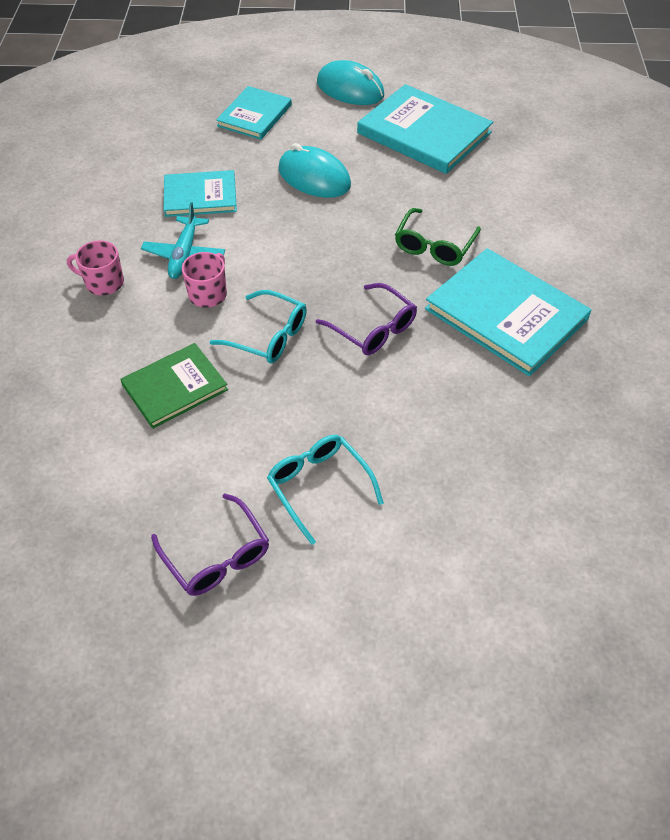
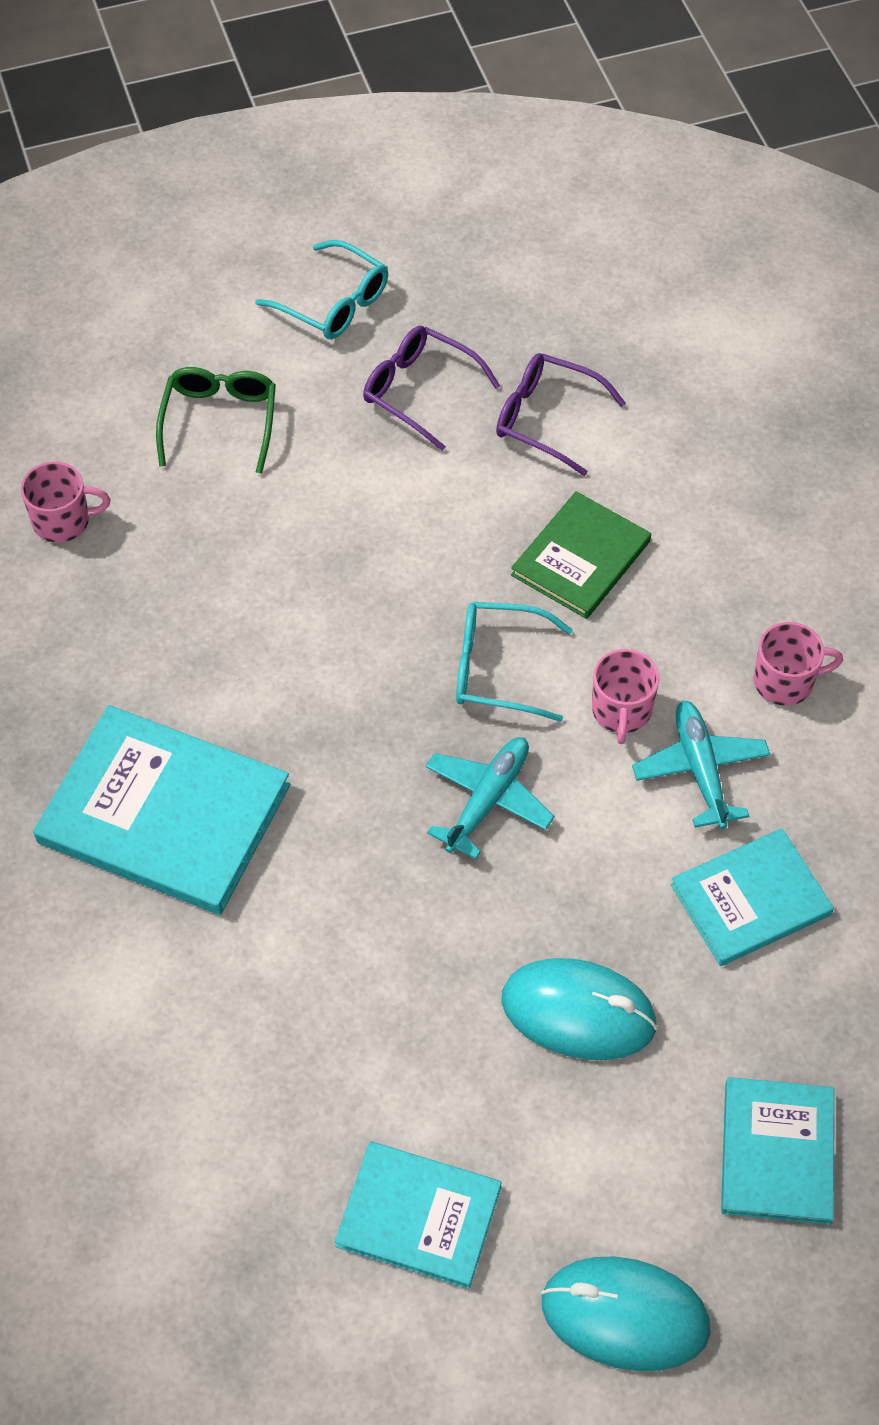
camera: 160 degrees right, 5 degrees up
turquoise glasses [267,435,384,545] -> turquoise glasses moved to [255,240,388,339]
purple glasses [316,283,417,355] -> purple glasses moved to [496,353,626,476]
turquoise book [357,84,493,174] -> turquoise book [335,1141,502,1289], size x0.62
green glasses [395,208,481,266] -> green glasses moved to [156,367,276,474]
none -> pink mug [21,462,110,543]
none -> turquoise plane [425,737,555,859]

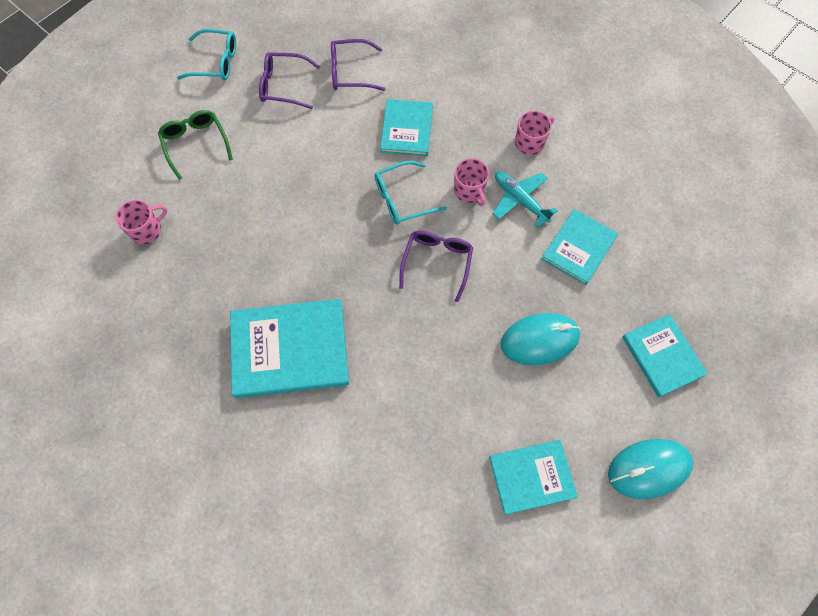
camera: 30 degrees left, 10 degrees up
turquoise plane [425,737,555,859] -> purple glasses [399,231,473,302]
green book [511,491,651,619] -> turquoise book [380,99,433,156]

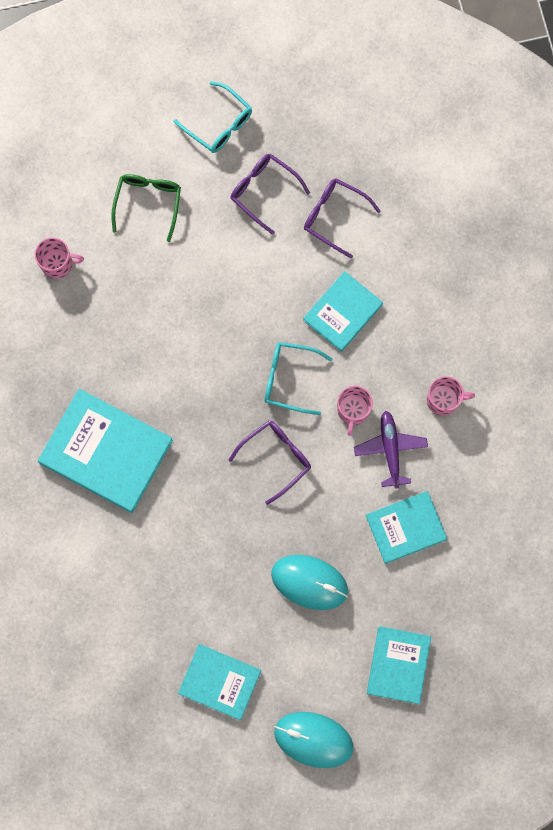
camera: 35 degrees right, 10 degrees up
turquoise plane [493,171,558,228] -> purple plane [354,411,428,489]

